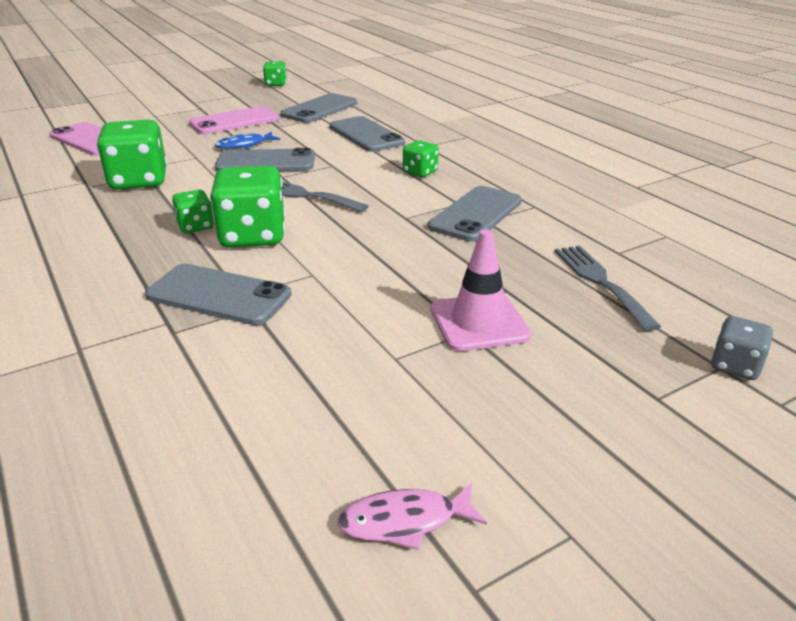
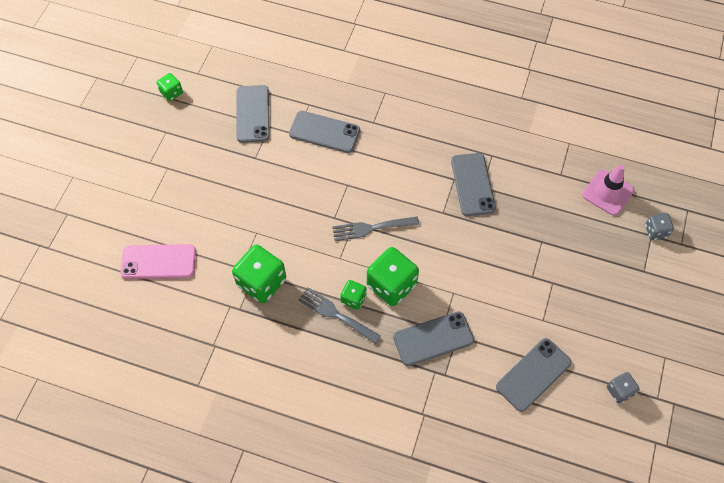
camera: 40 degrees left, 30 degrees up
pink phone [189,106,279,134] -> none
blue fish [215,131,280,149] -> none
grey phone [215,148,315,171] -> grey phone moved to [496,338,572,412]
pink fish [337,483,487,550] -> grey dice [607,372,640,403]
green dice [403,140,439,177] -> none
pink traffic cone [431,229,531,351] -> pink traffic cone moved to [582,165,634,216]
grey fork [555,245,662,331] -> grey fork moved to [298,287,381,344]

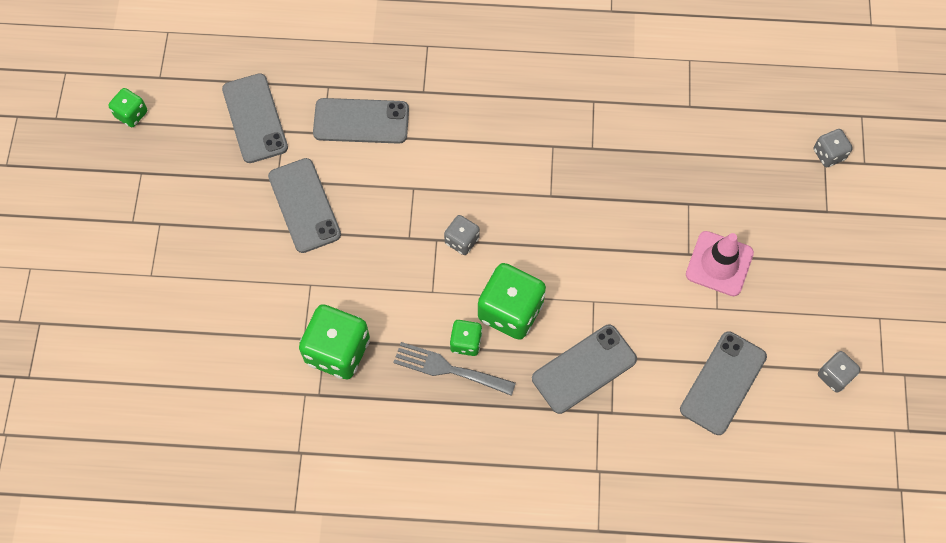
camera: 15 degrees left, 5 degrees up
pink phone [120,244,196,279] -> none
grey fork [332,217,419,241] -> grey dice [444,215,480,255]
grey phone [451,153,496,216] -> grey phone moved to [268,158,341,253]
pink traffic cone [582,165,634,216] -> pink traffic cone moved to [686,231,754,296]

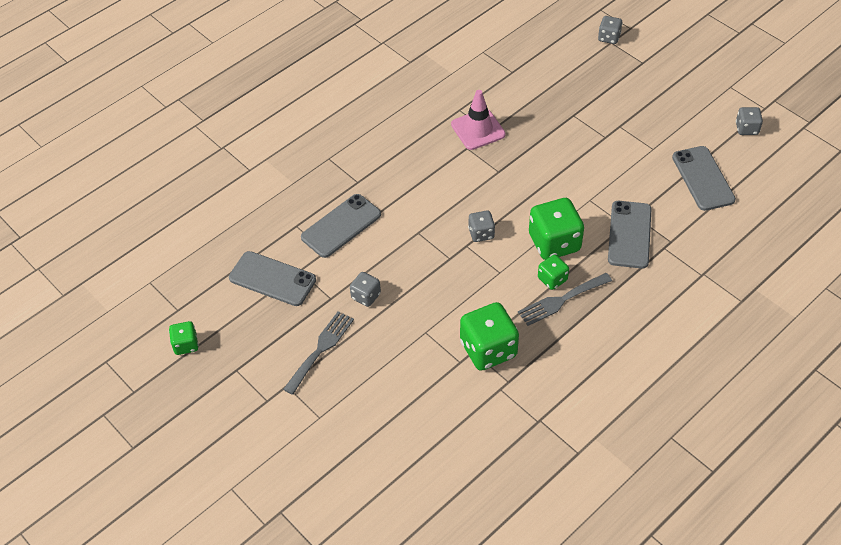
camera: 45 degrees left, 15 degrees down
grey phone [268,158,341,253] -> grey dice [350,272,381,307]
pink traffic cone [686,231,754,296] -> pink traffic cone moved to [451,90,506,150]
none -> grey fork [283,311,354,395]

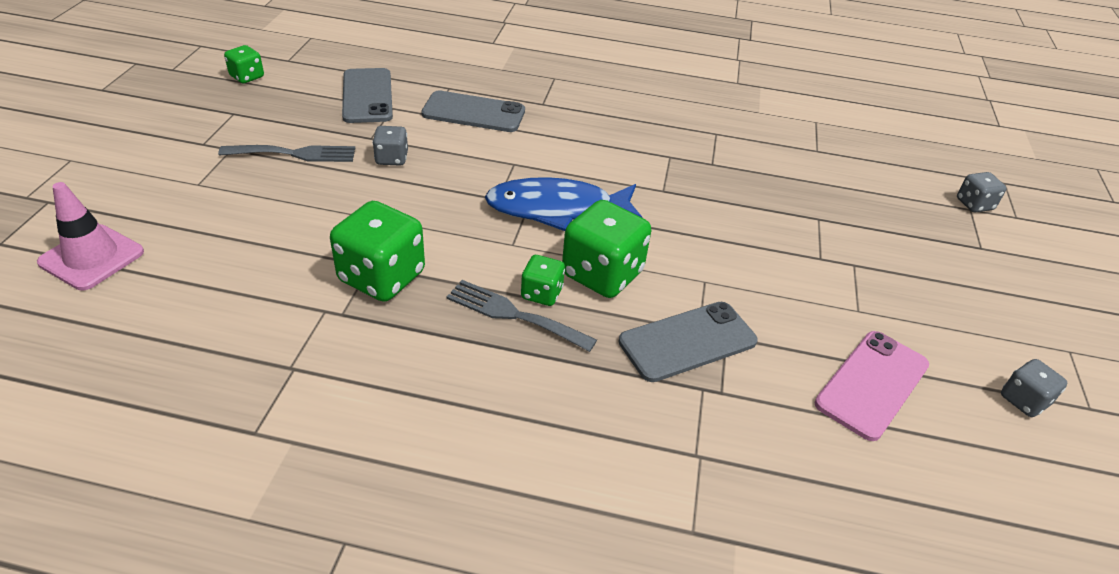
camera: 50 degrees right, 10 degrees down
pink traffic cone [451,90,506,150] -> pink traffic cone moved to [37,182,144,290]
grey dice [468,211,495,242] -> blue fish [485,177,643,231]
grey phone [672,146,736,211] -> pink phone [815,331,929,441]

